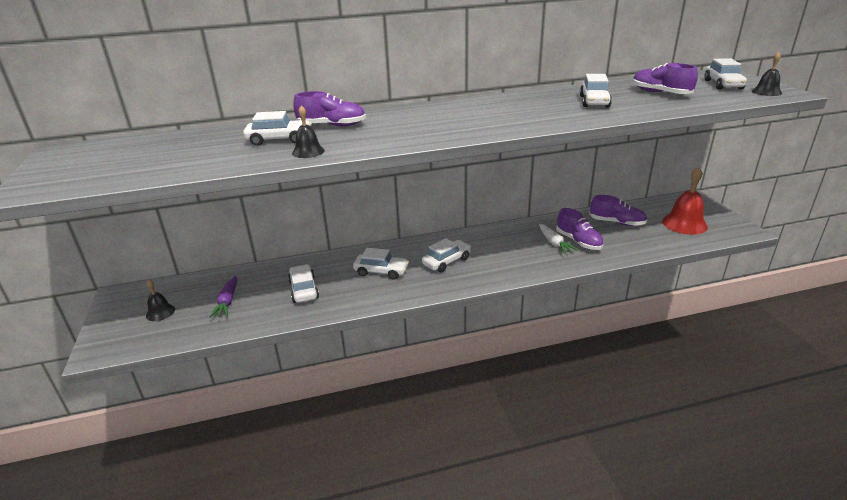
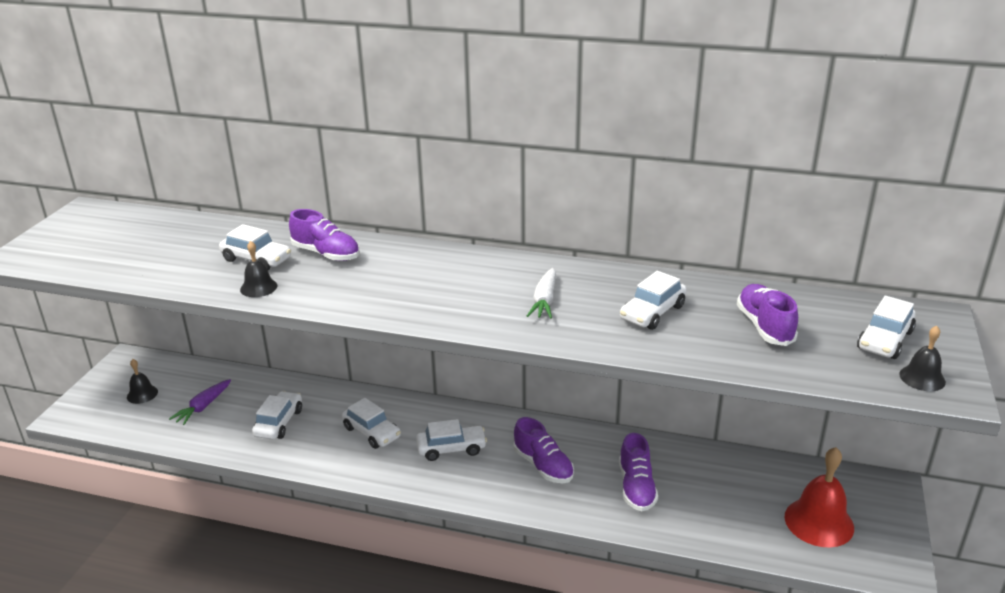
camera: 30 degrees right, 0 degrees up
white carrot [539,224,578,254] -> white carrot moved to [527,268,556,319]
purple shoe [589,195,647,226] -> purple shoe moved to [513,417,574,483]

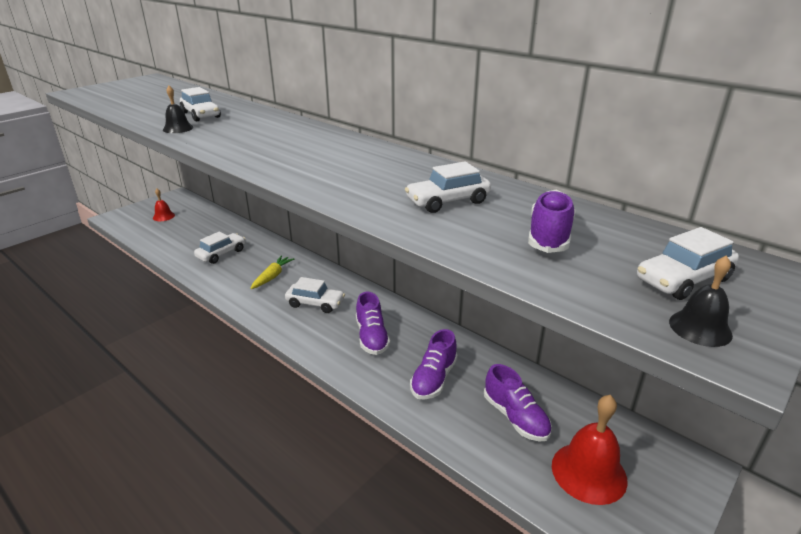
camera: 25 degrees right, 0 degrees up
black bell [127,359,158,404] -> red bell [153,189,175,221]
purple carrot [169,379,231,425] -> none
purple shoe [289,209,359,261] -> purple shoe moved to [484,364,552,442]
white car [342,398,401,449] -> yellow carrot [251,256,294,289]
white carrot [527,268,556,319] -> none

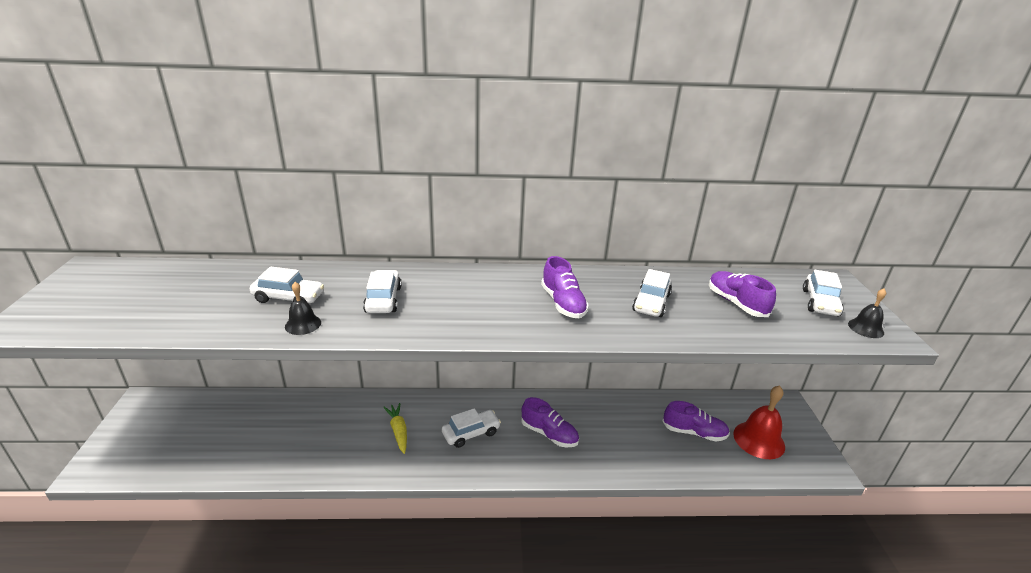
camera: 45 degrees left, 0 degrees up
red bell [153,189,175,221] -> none
white car [194,232,246,264] -> white car moved to [363,270,401,313]
purple shoe [410,329,458,400] -> purple shoe moved to [541,256,589,318]

